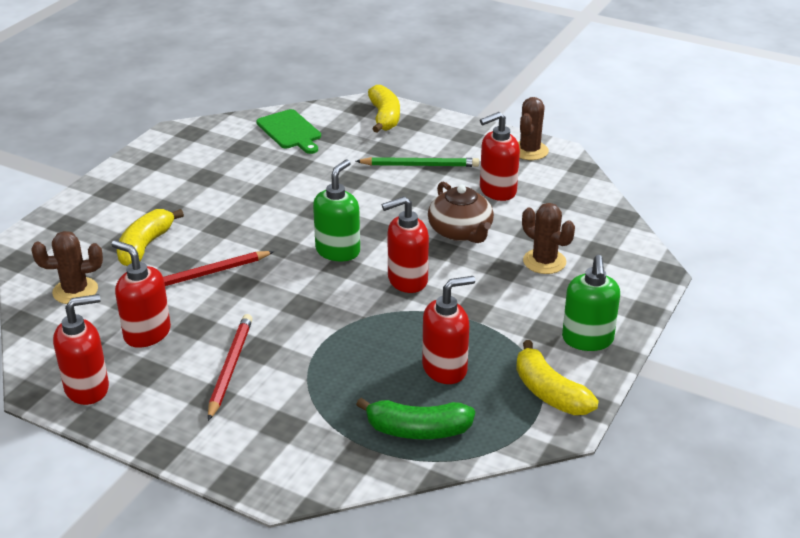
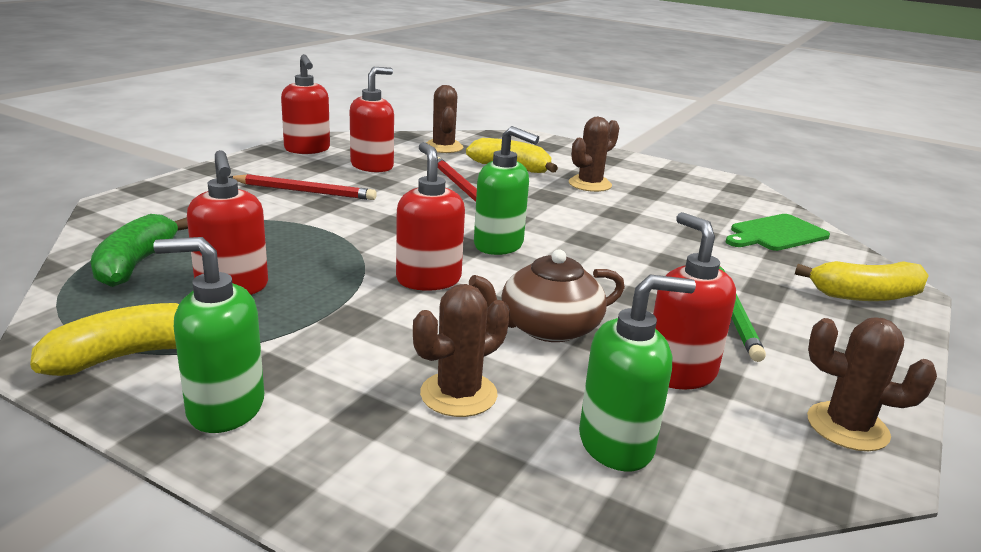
camera: 90 degrees right, 10 degrees down
none -> brown cactus [569,117,619,192]
none -> green soap dispenser [579,275,696,471]

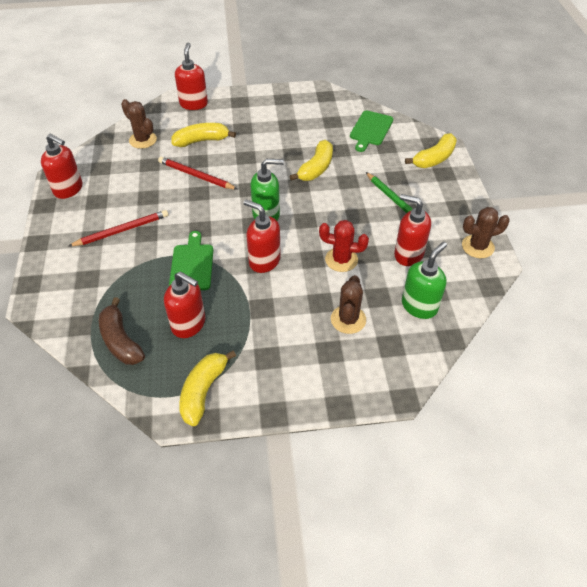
camera: 35 degrees left, 25 degrees up
green banana [91,214,188,287] -> brown banana [99,297,145,365]
green soap dispenser [153,237,264,433] -> none
red soap dispenser [350,67,394,172] -> red soap dispenser moved to [175,43,208,110]
brown teapot [469,249,625,342] -> red cactus [319,220,369,272]
brown cactus [569,117,619,192] -> none
none -> green cutting board [169,231,213,290]
none -> yellow banana [290,140,333,181]

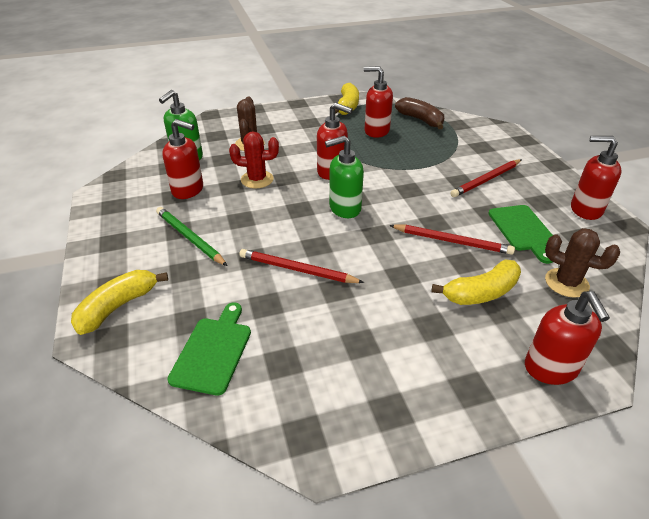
camera: 170 degrees right, 10 degrees down
green cutting board [169,231,213,290] -> green cutting board moved to [488,205,553,264]
yellow banana [290,140,333,181] -> red pencil [239,249,364,283]
brown cactus [462,207,510,258] -> none

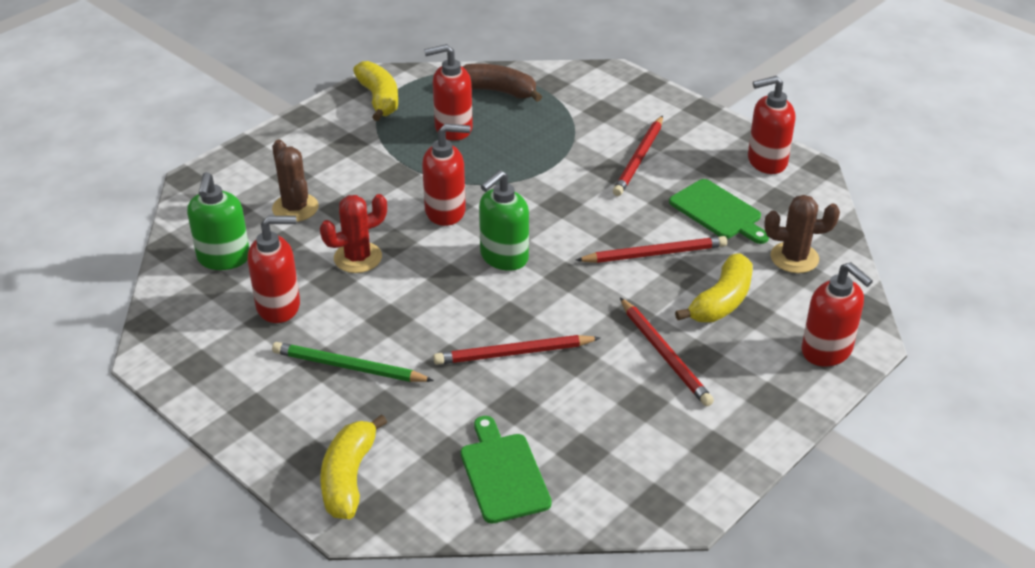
camera: 30 degrees left, 0 degrees up
none -> red pencil [620,298,714,406]

